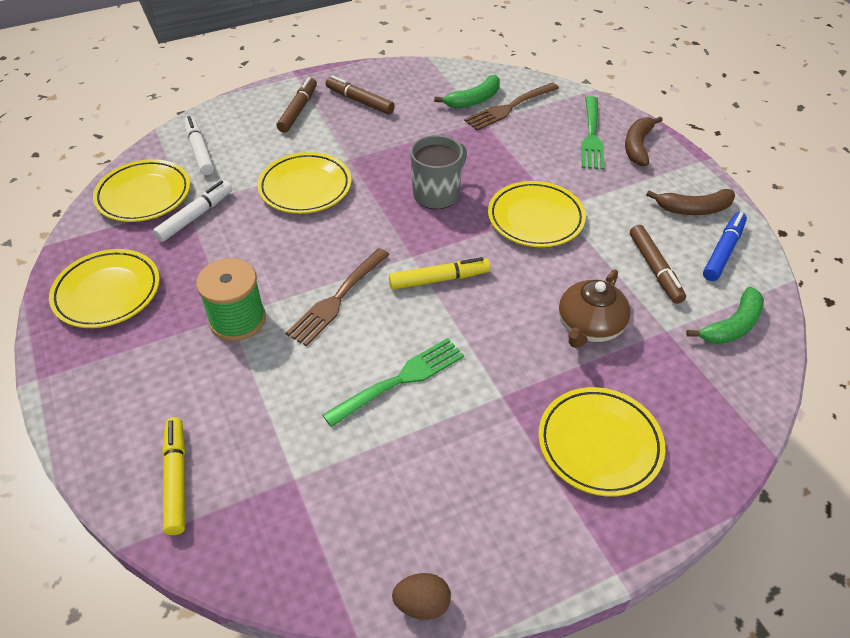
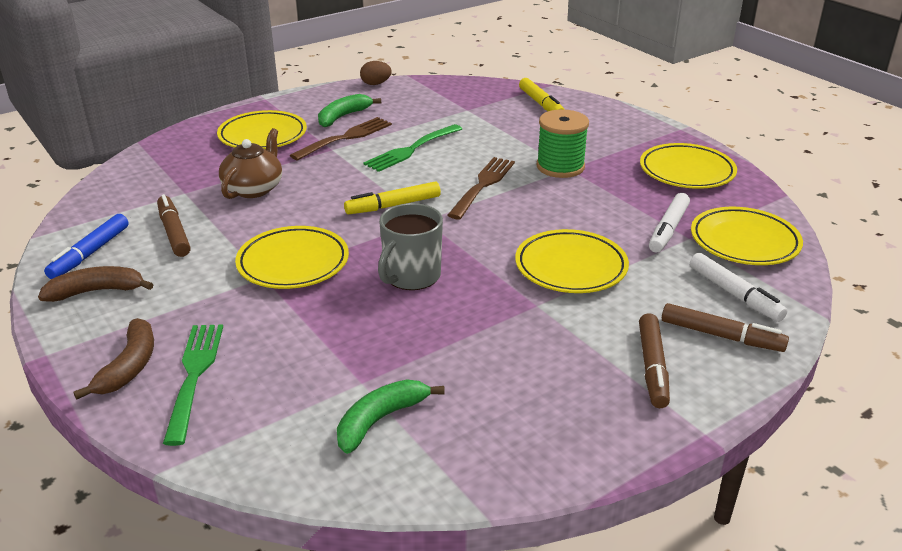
camera: 170 degrees right, 15 degrees down
brown marker [325,76,395,115] -> brown marker moved to [662,303,789,352]
brown fork [464,83,559,130] -> brown fork moved to [290,117,392,161]
green banana [686,287,764,344] -> green banana moved to [318,94,381,127]

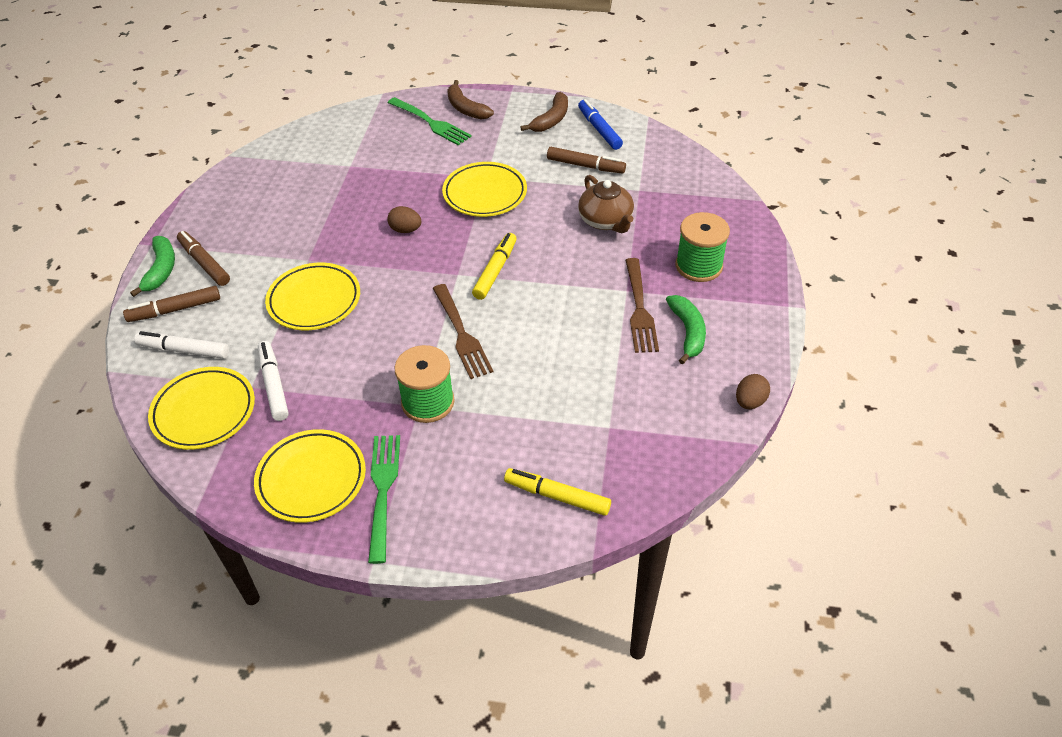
camera: 135 degrees right, 15 degrees up
yellow plate [217,110,307,149] -> green spool [676,212,730,282]
green banana [337,379,445,454] -> green banana moved to [130,236,175,297]
green fork [363,124,462,172] -> green fork moved to [368,435,400,564]
grey mug [378,203,443,290] -> brown egg [387,206,421,233]

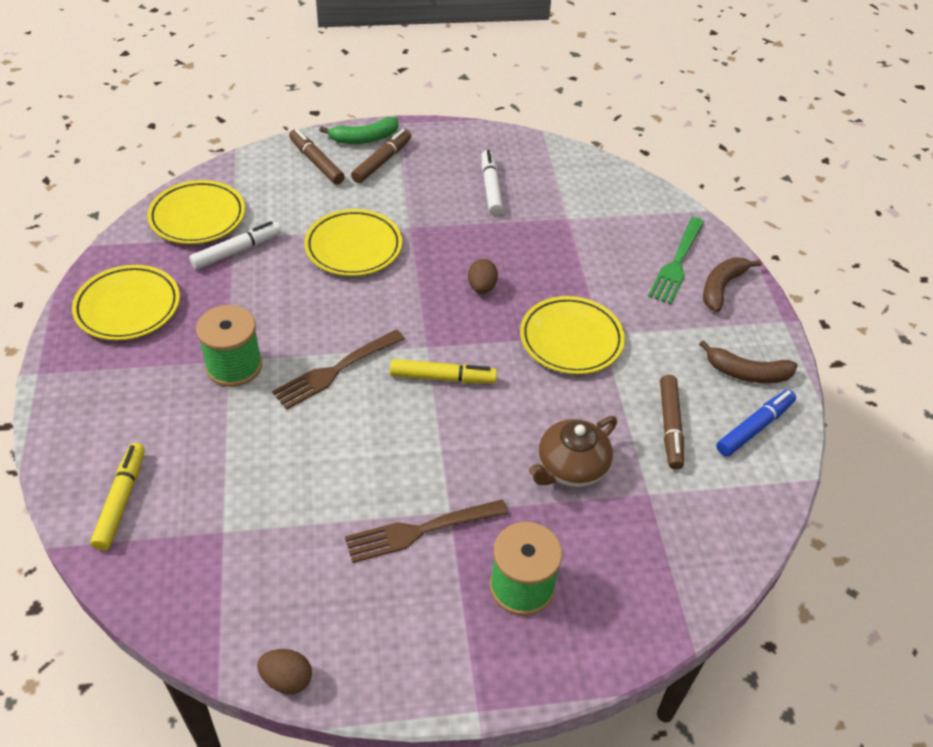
camera: 70 degrees right, 0 degrees up
white marker [134,331,229,359] -> white marker moved to [482,150,503,215]
green fork [368,435,400,564] -> none
green banana [666,295,706,364] -> none

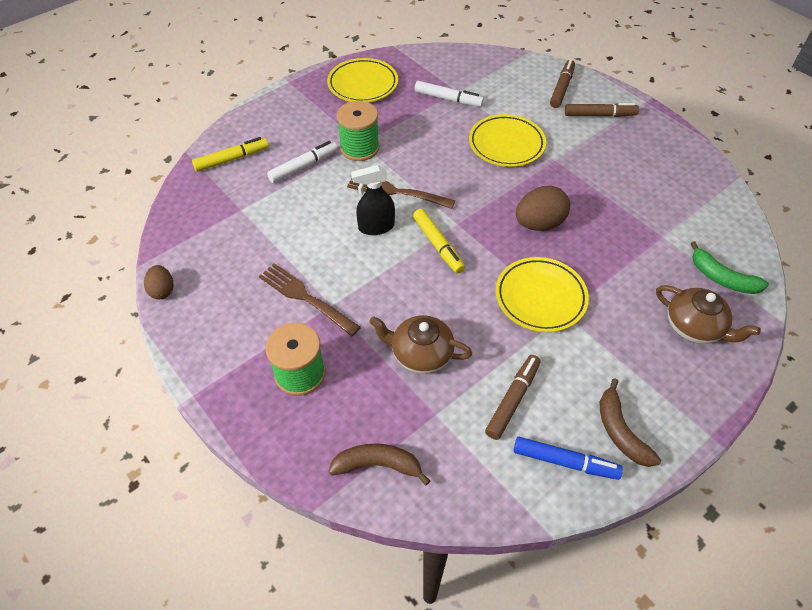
camera: 60 degrees right, 5 degrees up
yellow plate [147,180,245,244] -> none
green banana [319,117,399,144] -> green banana moved to [691,241,769,294]
brown egg [468,259,498,294] -> brown egg [516,186,570,231], size x1.68
white marker [482,150,503,215] -> white marker moved to [267,141,338,183]
green fork [648,217,704,304] -> brown teapot [656,285,761,344]
brown marker [660,375,684,470] -> brown marker turned 150 degrees clockwise [485,355,540,440]
brown banana [703,257,762,312] -> brown banana moved to [328,444,430,485]
none -> black spray bottle [351,165,395,235]

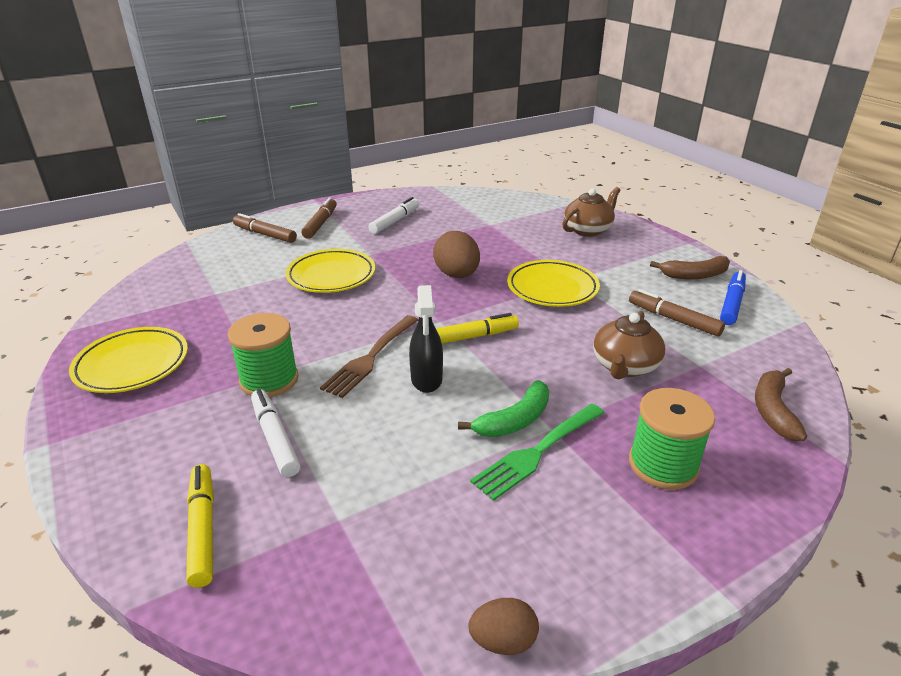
camera: 80 degrees left, 20 degrees down
brown fork [259,263,361,336] -> green fork [470,404,604,501]
white marker [415,81,484,107] -> white marker moved to [368,197,419,234]
green banana [691,241,769,294] -> green banana moved to [458,380,549,437]

